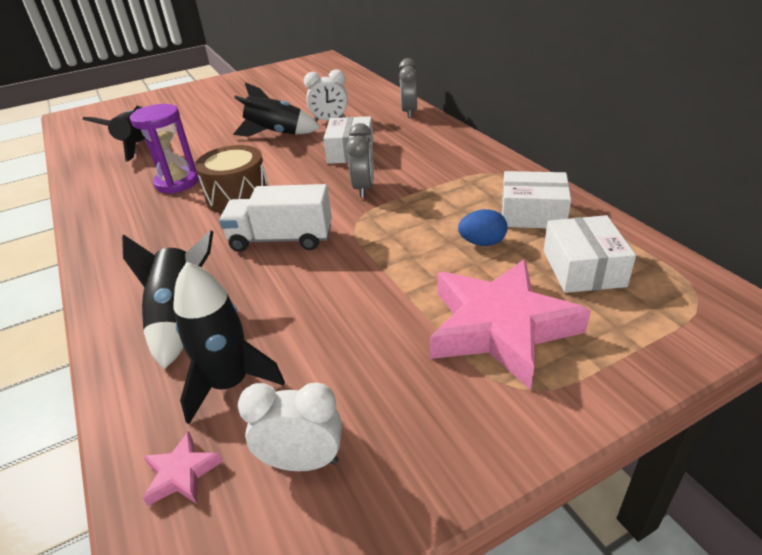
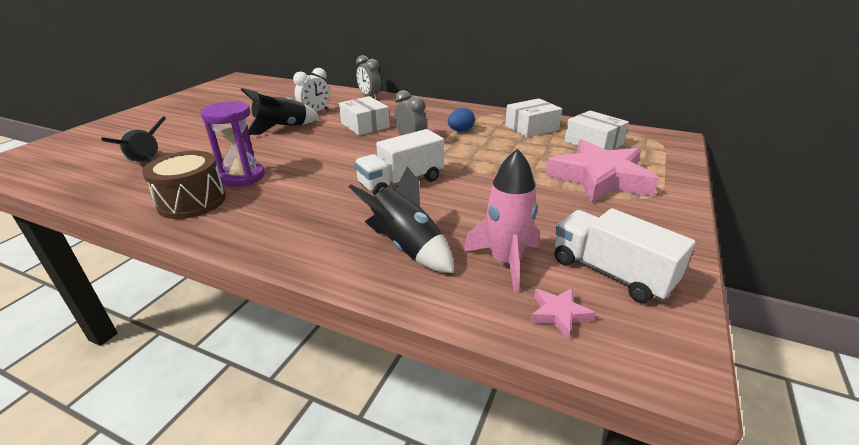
camera: 40 degrees left, 5 degrees down
black rocket [173,262,285,424] -> pink rocket [464,148,540,292]
brown drum [195,145,268,214] -> brown drum moved to [142,151,226,219]
white clock [238,383,342,471] -> white truck [554,208,695,303]
blue egg [458,209,507,246] -> blue egg moved to [448,108,475,132]

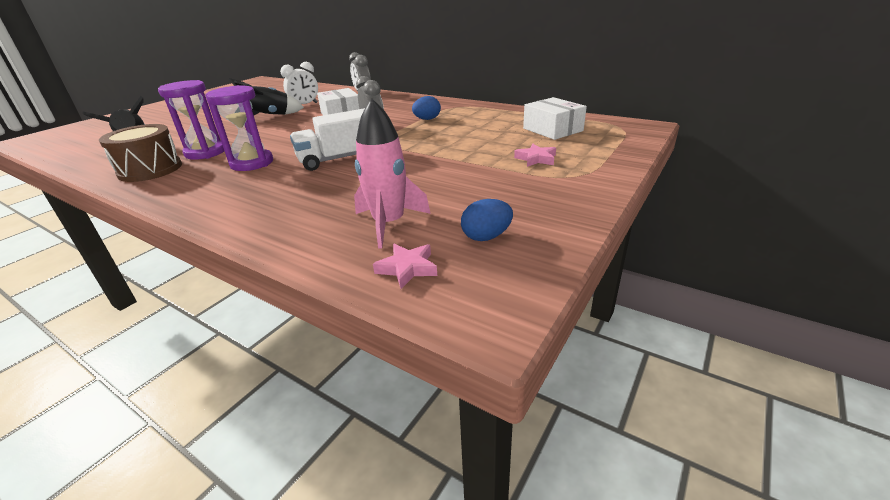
camera: 10 degrees right, 0 degrees up
black rocket [349,166,454,273] -> none
white box [505,98,562,137] -> none
pink star [546,139,659,203] -> pink star [514,144,556,167], size x0.40
white truck [554,208,695,303] -> blue egg [461,199,513,241]
none -> purple hourglass [205,85,273,171]

